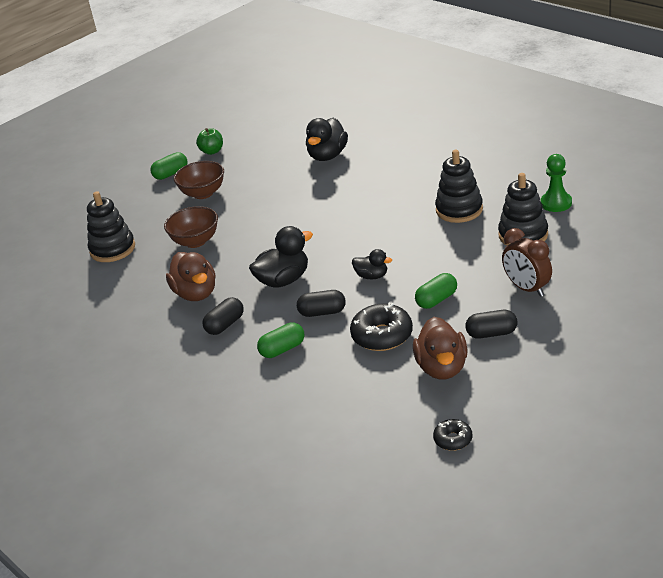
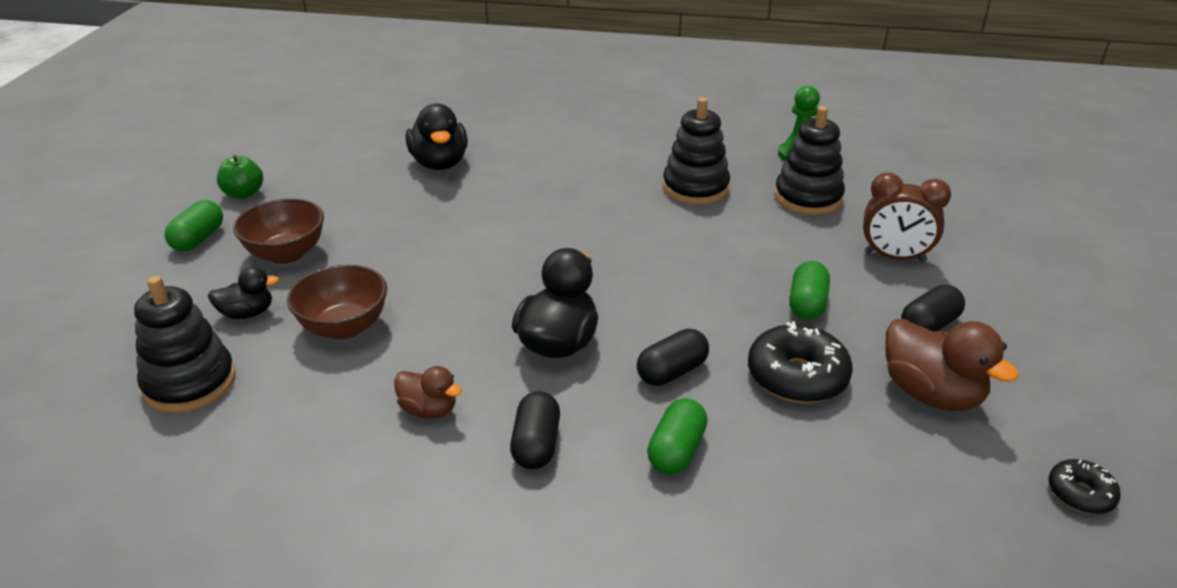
camera: 40 degrees left, 0 degrees up
brown duck [166,252,216,301] -> brown duck [394,366,462,419], size x0.58
black duck [352,249,392,279] -> black duck moved to [208,267,279,319]

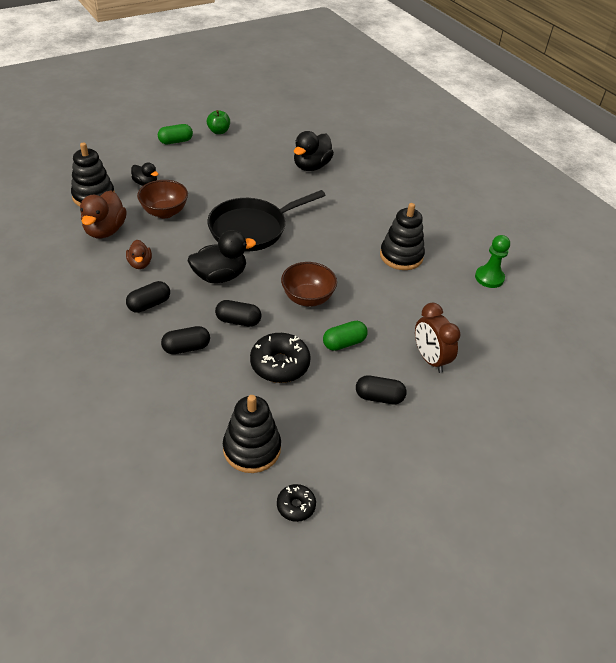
camera: 45 degrees right, 10 degrees up
brown bowl [233,198,324,264] -> brown bowl moved to [281,262,337,307]
green capsule [647,398,708,474] -> black capsule [161,326,210,354]
black stacking toy [774,106,845,215] -> black stacking toy moved to [223,395,281,473]
brown duck [885,319,1019,411] -> brown duck moved to [80,190,127,238]
none -> black pan [207,190,326,252]

